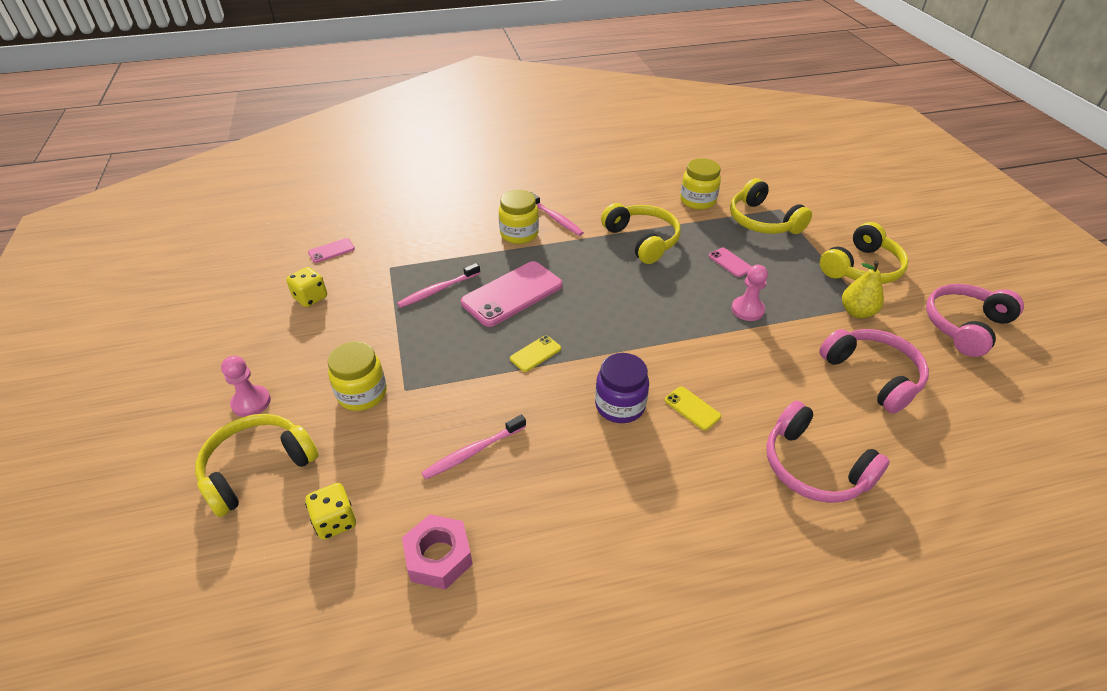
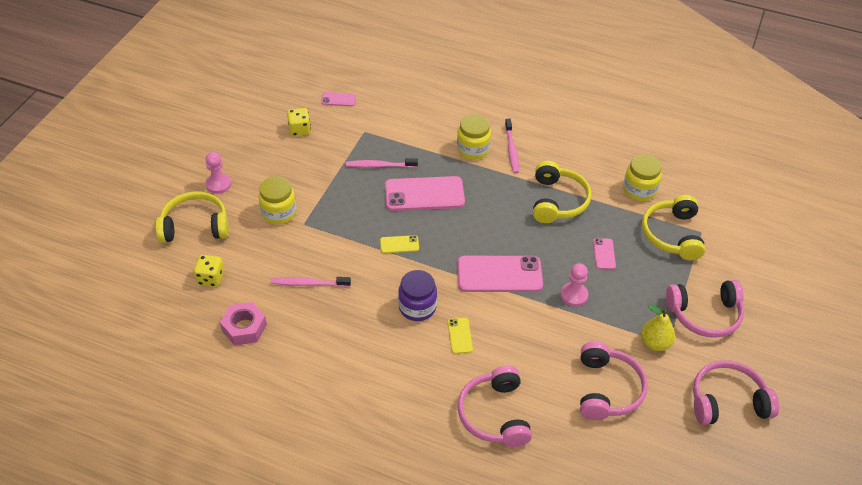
camera: 35 degrees right, 5 degrees up
yellow headphones [820,222,909,284] -> pink headphones [666,280,744,338]
none -> pink phone [457,256,543,292]

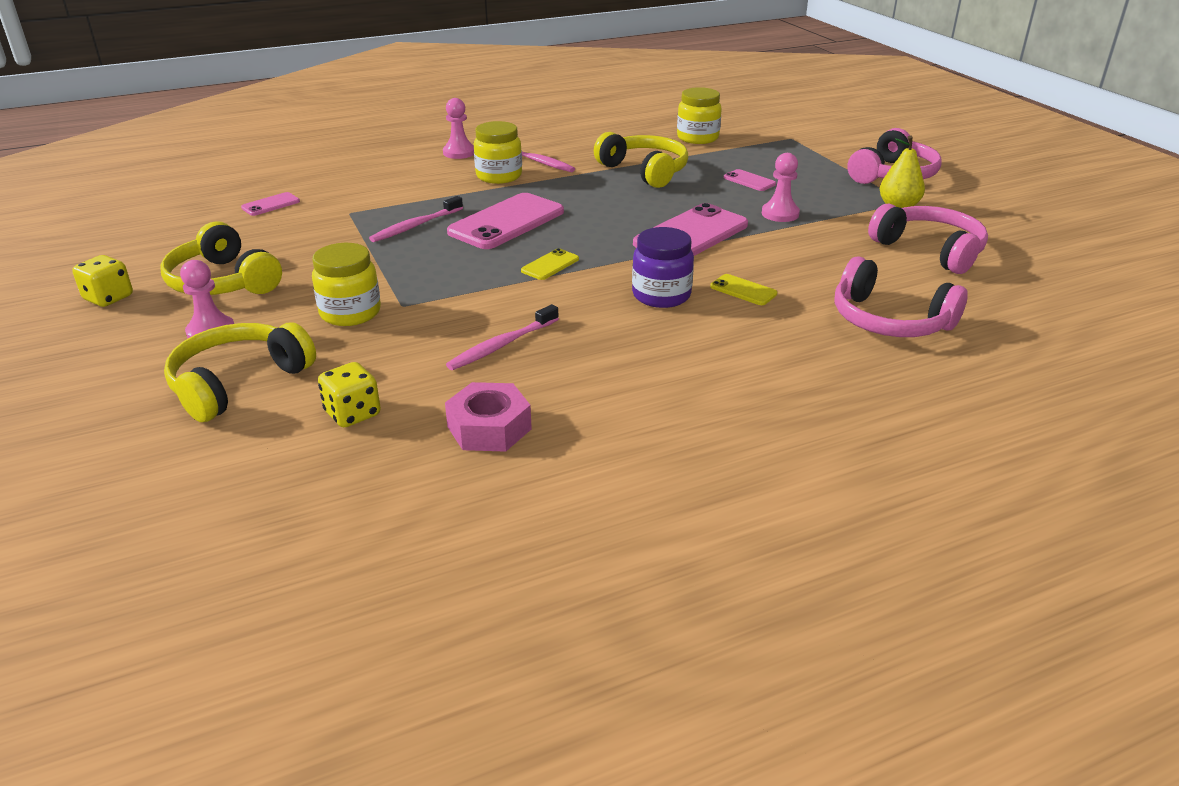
camera: 45 degrees left, 15 degrees down
yellow dice [287,108,311,136] -> yellow dice moved to [72,255,133,307]
yellow headphones [642,195,705,260] -> yellow headphones moved to [161,221,282,295]
pink headphones [693,360,779,425] -> none
none -> pink pawn [443,98,474,159]

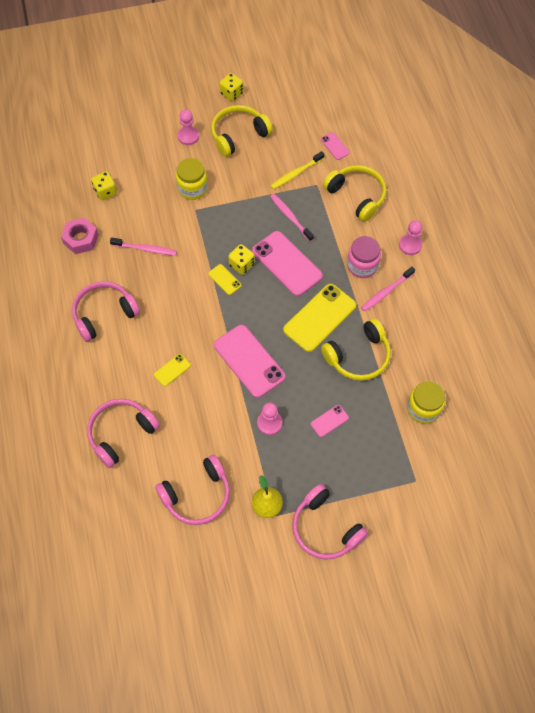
camera: 100 degrees right, 30 degrees up
yellow headphones [164,322,316,422] -> yellow headphones moved to [323,165,387,222]
pink toothbrush [446,304,559,370] -> pink toothbrush turned 135 degrees clockwise [110,237,177,256]
yellow jar [474,121,522,184] -> pink jar [347,236,381,278]
purple jar [632,227,694,308] -> none
none -> pink headphones [72,281,140,342]
none -> yellow dice [228,244,255,275]
none -> yellow toothbrush [271,151,324,189]
none -> yellow phone [283,284,356,352]

